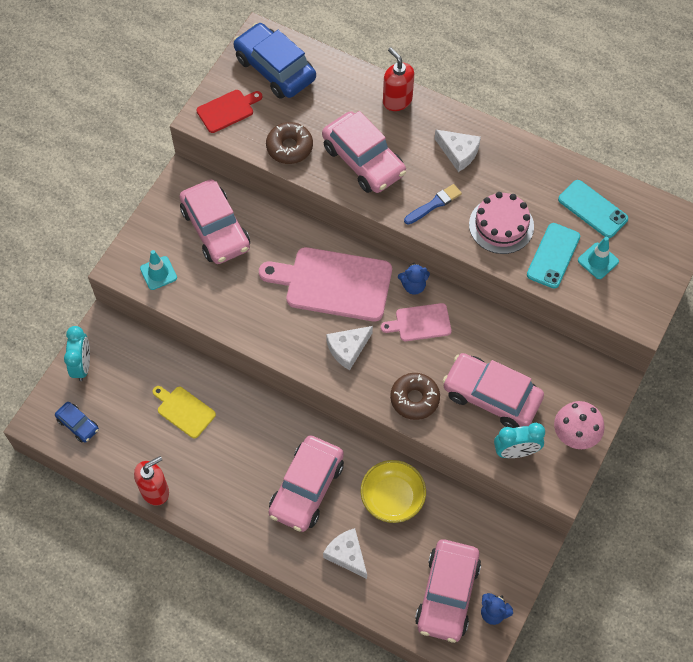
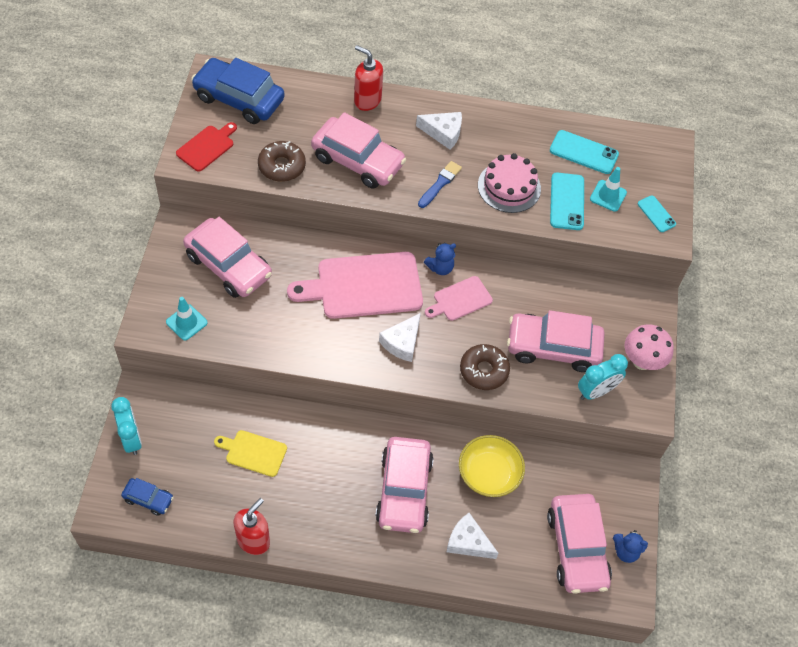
camera: 25 degrees left, 5 degrees down
none -> turquoise phone [637,195,676,232]

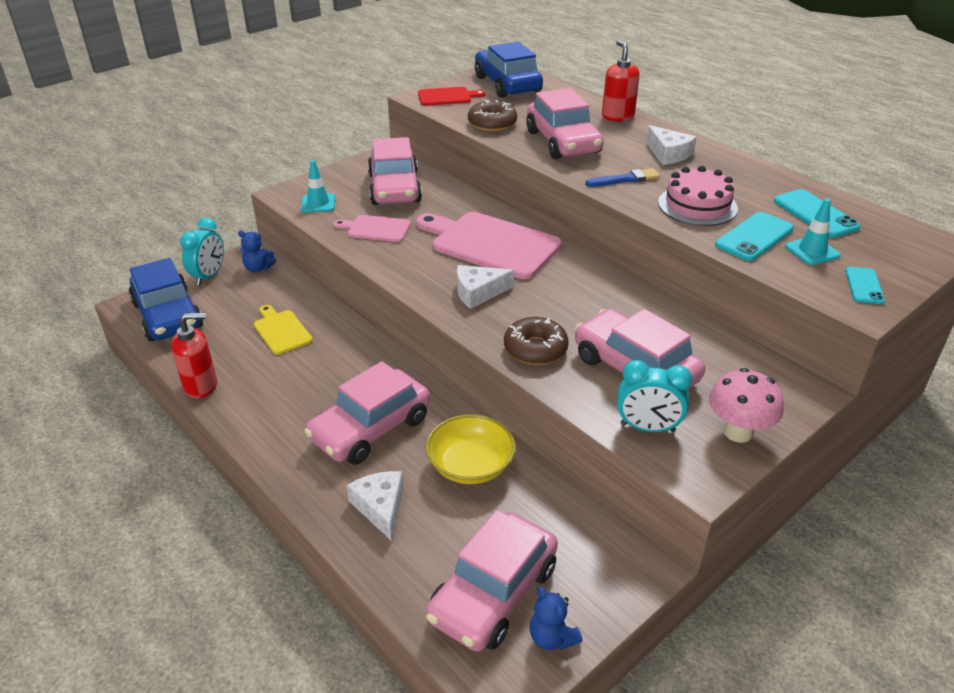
camera: 45 degrees right, 20 degrees down
blue car [121,478,174,516] -> blue car [129,258,203,342], size x2.03
blue teddy bear [424,243,456,275] -> blue teddy bear moved to [238,230,276,273]
pink cutting board [425,276,493,321] -> pink cutting board moved to [333,215,411,242]

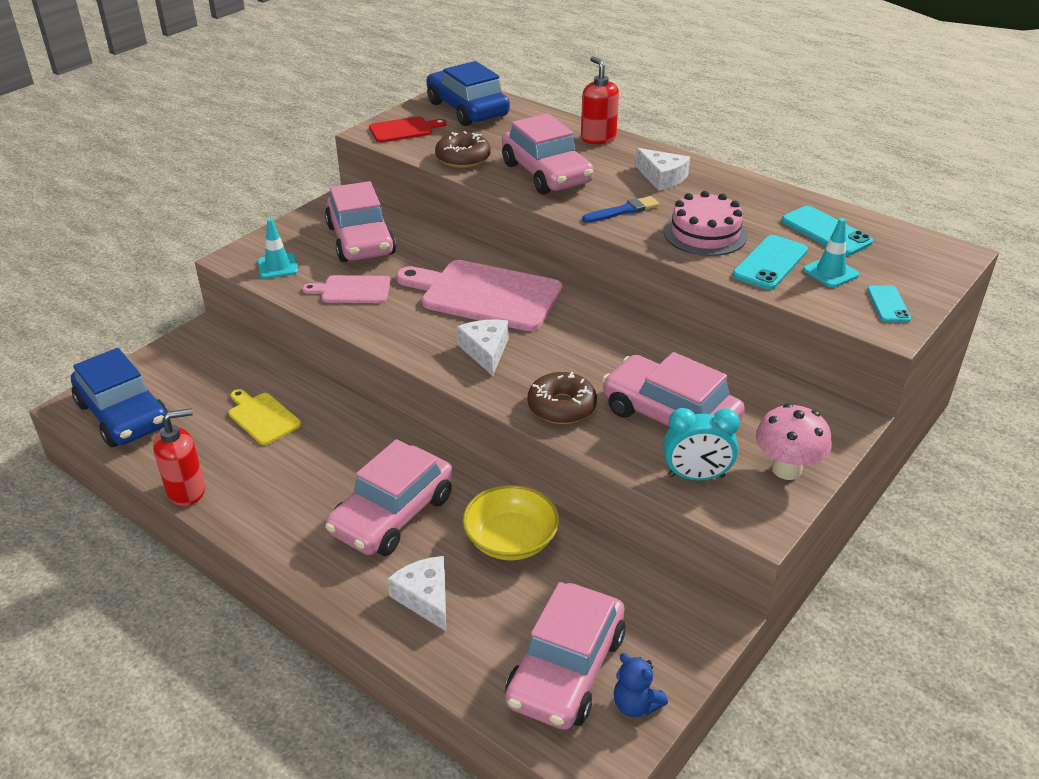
camera: 10 degrees left, 0 degrees up
turquoise clock [180,218,224,285] -> none
blue teddy bear [238,230,276,273] -> none
white cheese [457,265,514,309] -> white cheese turned 105 degrees clockwise [457,320,509,376]

